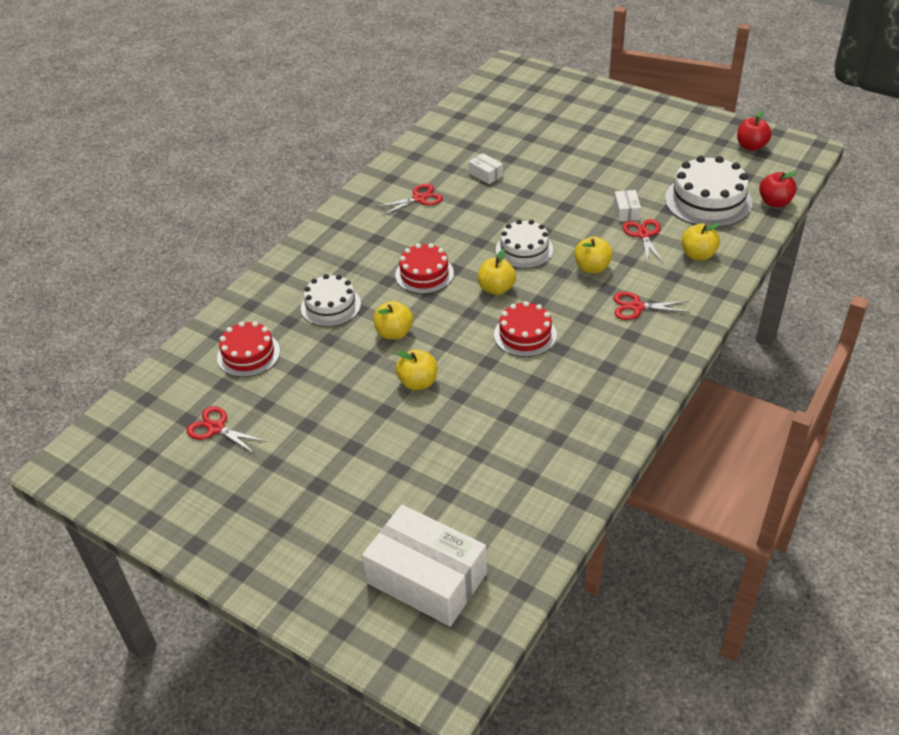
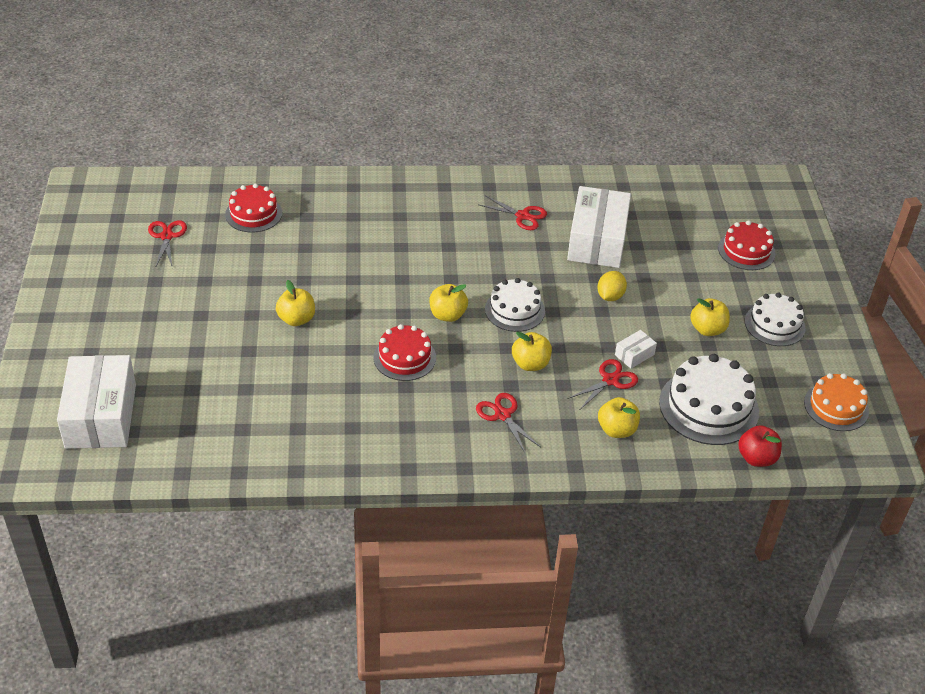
camera: 50 degrees right, 0 degrees up
white cake [301,274,361,327] -> white cake moved to [745,293,806,346]
yellow apple [373,301,413,340] -> yellow apple moved to [690,298,730,336]
red cake [395,243,454,294] -> red cake moved to [718,220,776,270]
white box [469,153,503,184] -> white box [567,186,631,268], size x2.40
red apple [737,110,772,151] -> orange cake [804,373,869,431]
none -> yellow lemon [597,271,627,301]

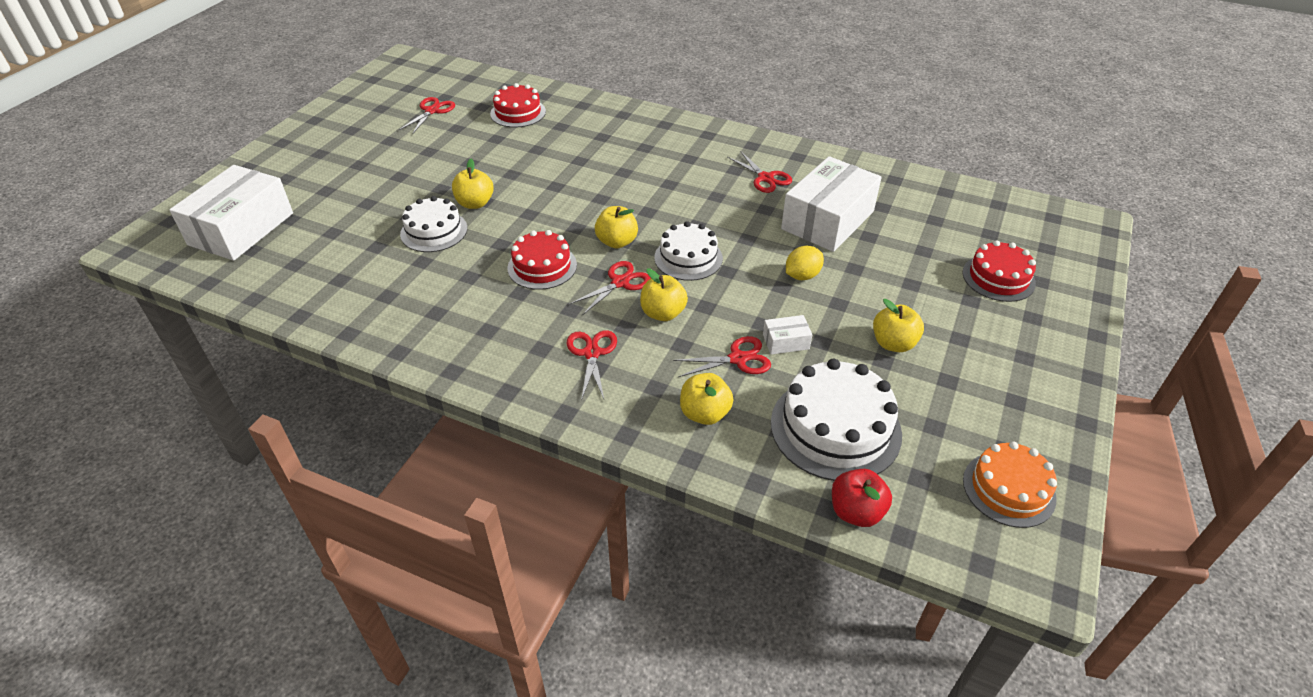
camera: 30 degrees right, 0 degrees up
white cake [745,293,806,346] -> white cake moved to [400,196,467,252]
none -> red scissors [569,261,651,315]

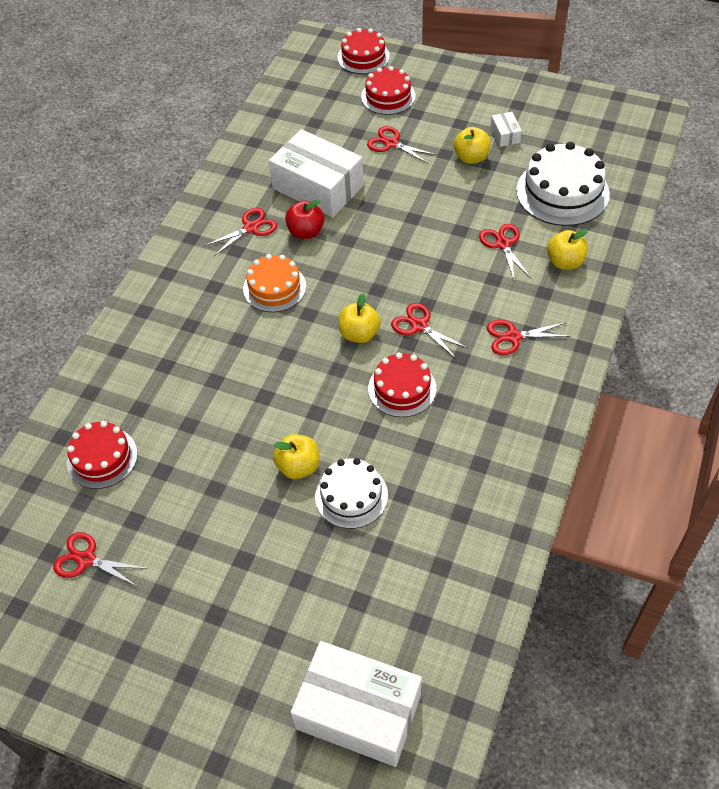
camera: 90 degrees left, 10 degrees up
yellow apple [640,269,688,321] -> none
white cake [654,221,723,281] -> none
white box [763,315,812,355] -> white box moved to [491,112,522,147]
yellow lemon [786,246,824,280] -> none
red apple [832,469,892,527] -> red apple moved to [285,199,324,239]
orange cake [963,441,1057,528] -> orange cake moved to [243,254,306,312]
none -> red cake [337,28,390,74]
none -> red scissors [367,126,437,164]

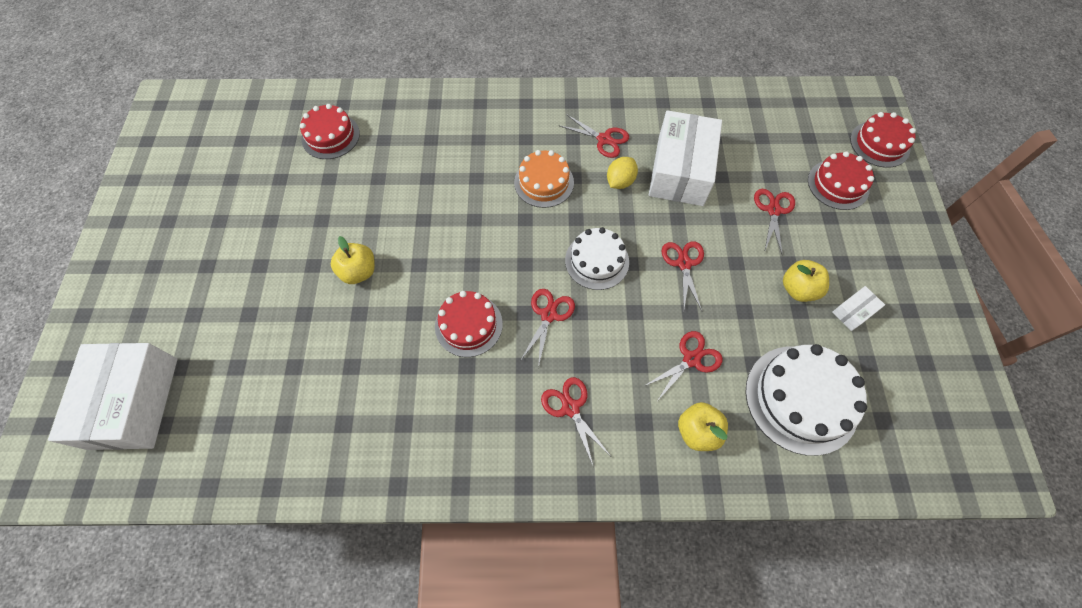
camera: 65 degrees right, 10 degrees up
red scissors [53,532,147,586] -> red scissors moved to [662,241,704,311]
red apple [285,199,324,239] -> yellow lemon [607,157,638,189]
white cake [315,458,388,529] -> white cake moved to [565,227,629,290]
yellow apple [339,293,381,343] -> none

